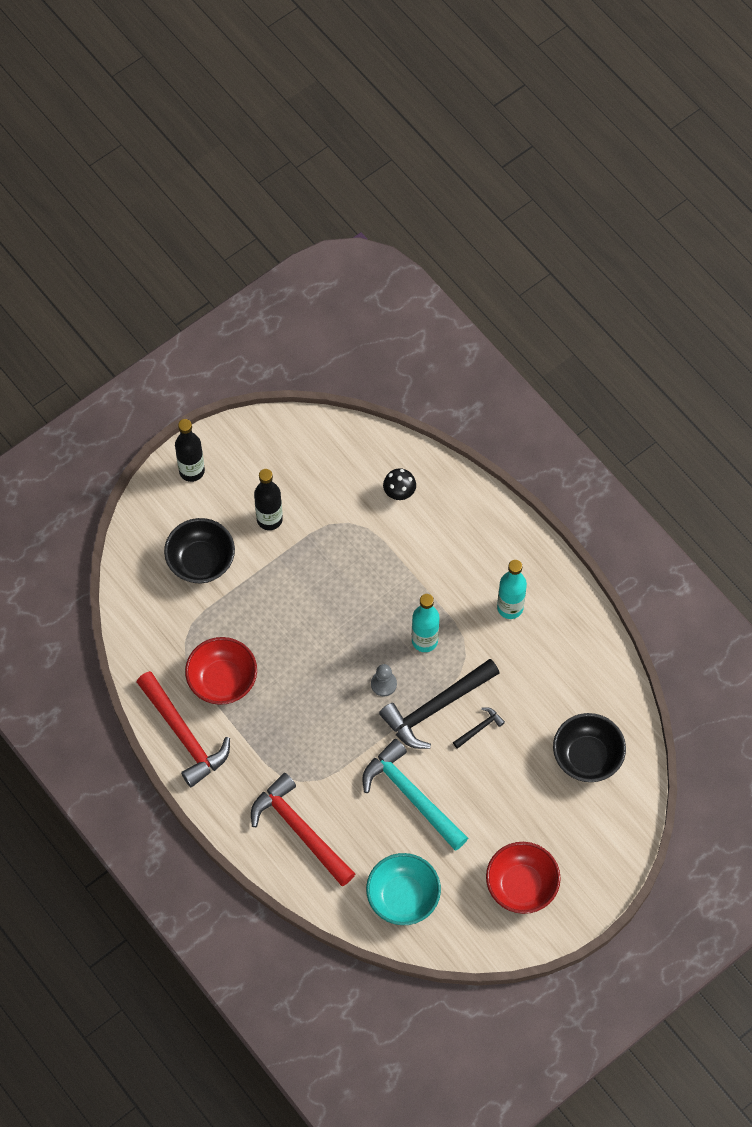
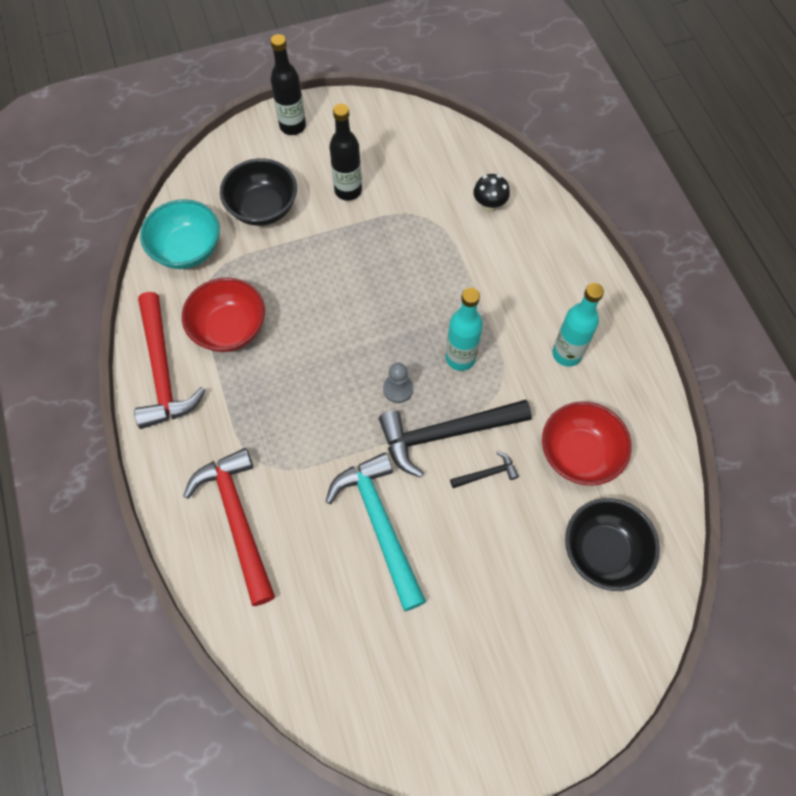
camera: 20 degrees right, 0 degrees up
turquoise bowl [366,853,441,925] -> turquoise bowl moved to [140,199,220,269]
red bowl [486,842,561,914] -> red bowl moved to [542,401,632,486]

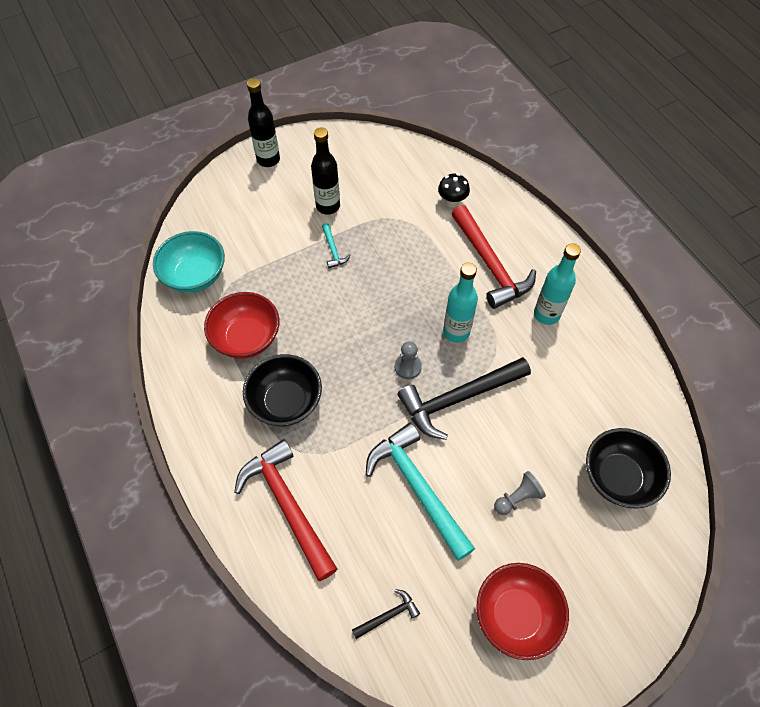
camera: 10 degrees left, 5 degrees down
red hammer [134,292,206,429] -> red hammer moved to [452,205,536,309]
black bowl [220,158,297,226] -> black bowl moved to [243,354,322,426]
black hammer [450,451,519,488] -> black hammer moved to [352,589,420,639]
red bowl [542,401,632,486] -> red bowl moved to [476,563,569,660]
none -> turquoise hammer [322,223,351,268]
none -> grey pawn [494,471,546,515]

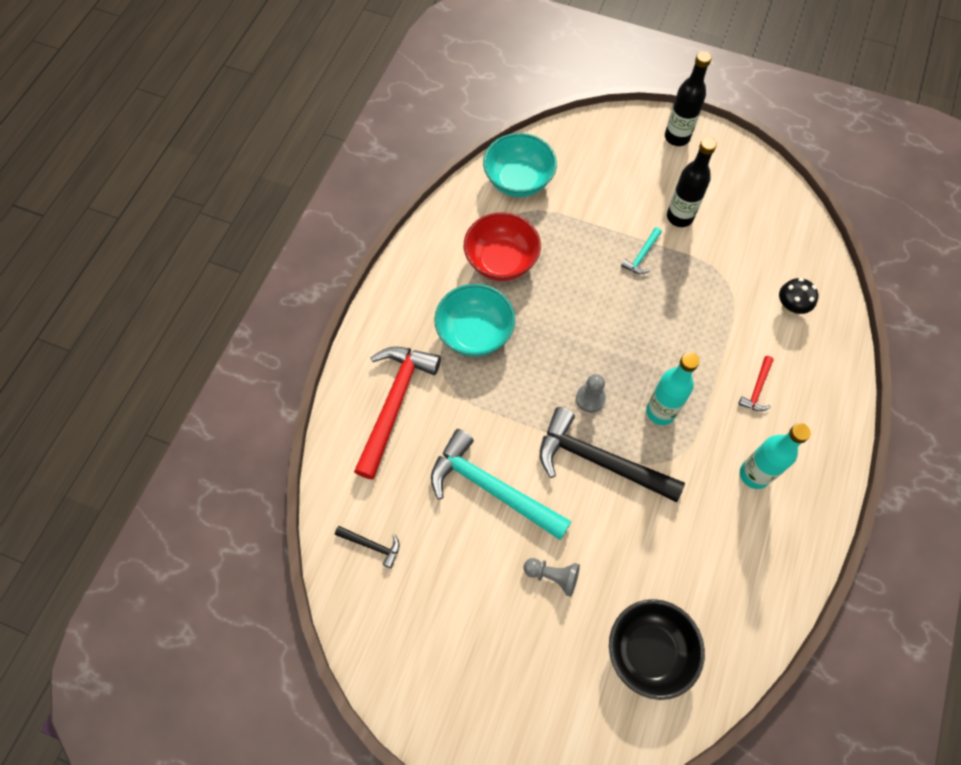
camera: 50 degrees right, 5 degrees up
black bowl [243,354,322,426] -> turquoise bowl [434,284,515,357]
turquoise hammer [366,423,475,561] -> turquoise hammer turned 75 degrees counterclockwise [431,429,572,540]
red hammer [452,205,536,309] -> red hammer [738,356,773,411], size x0.44
red bowl [476,563,569,660] -> none

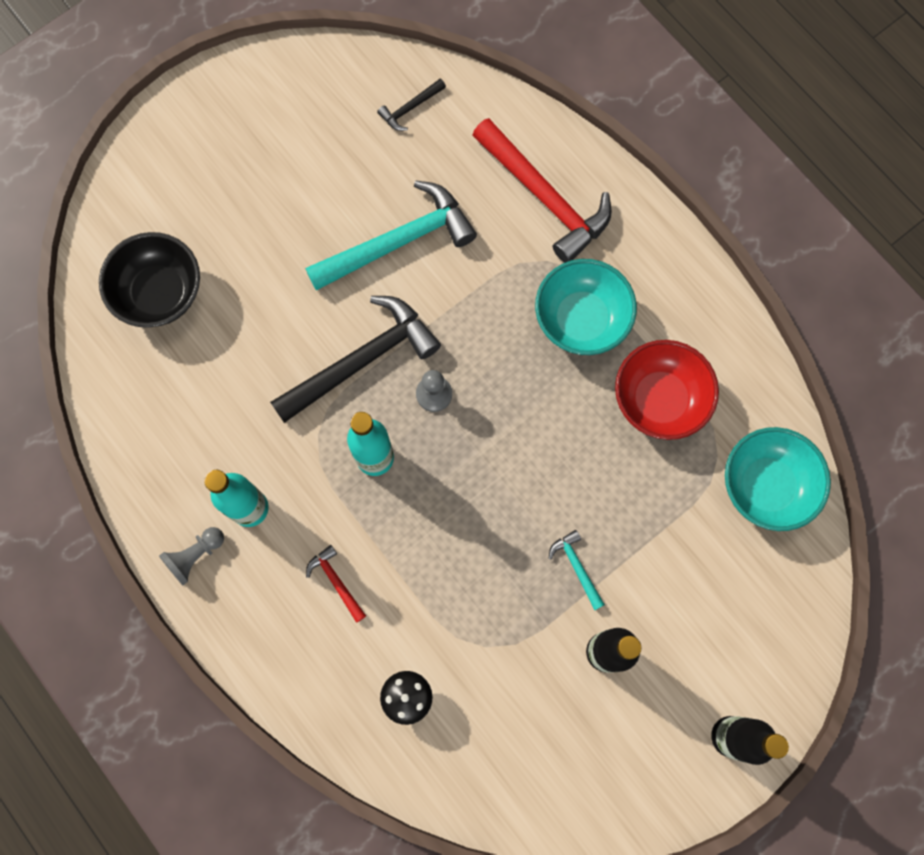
camera: 120 degrees right, 10 degrees up
grey pawn [523,558,580,597] -> grey pawn moved to [159,527,224,585]

